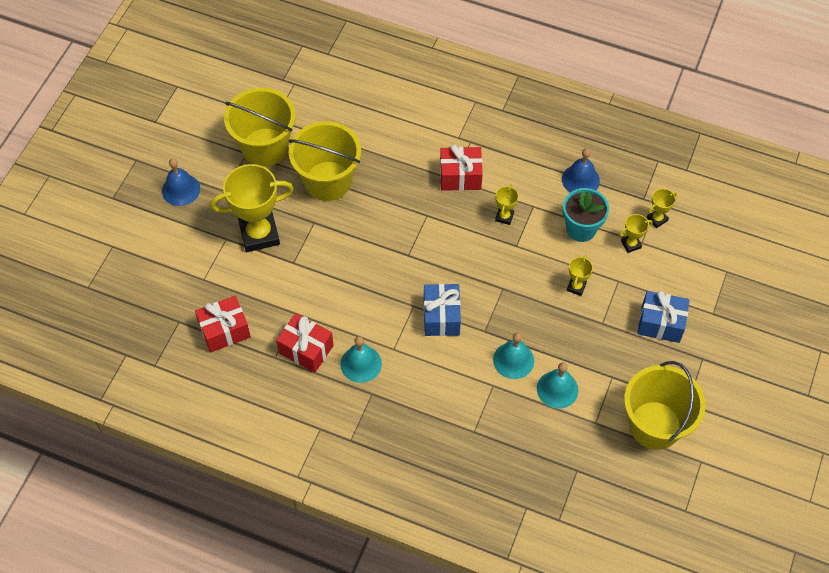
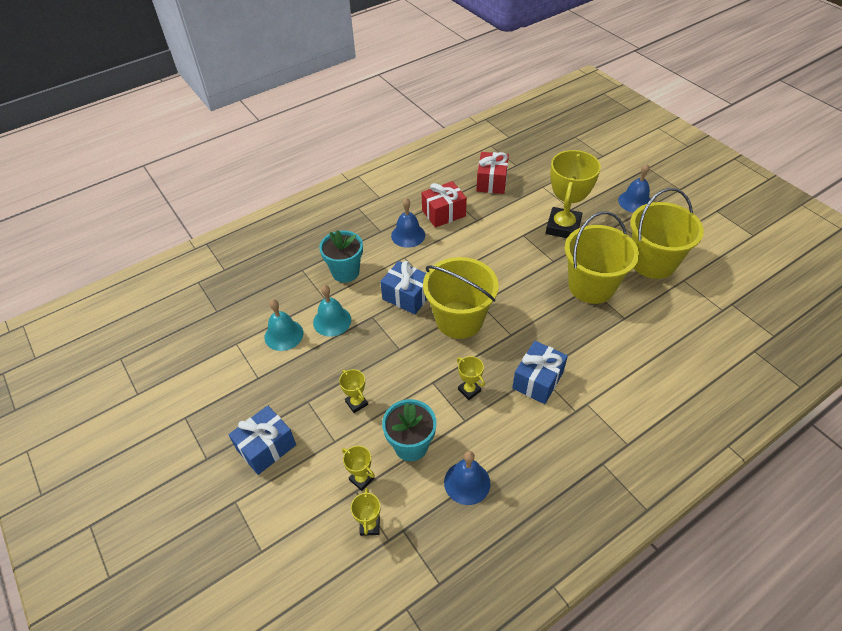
camera: 125 degrees right, 10 degrees down
turquoise bell [341,336,382,383] -> blue bell [391,198,425,248]
red gift [440,144,483,191] -> blue gift [512,341,568,404]
yellow trophy [619,214,653,253] -> yellow trophy turned 60 degrees counterclockwise [342,446,375,491]
yellow bucket [624,361,706,450] -> yellow bucket moved to [423,257,499,339]
none -> turquoise flower pot [319,230,363,283]

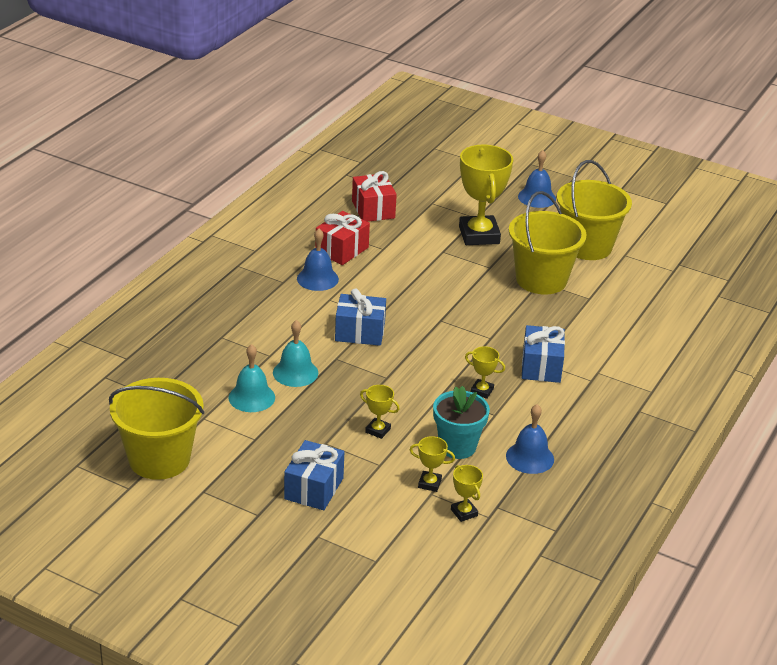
camera: 30 degrees left, 15 degrees down
turquoise flower pot [319,230,363,283] -> none
yellow bucket [423,257,499,339] -> yellow bucket moved to [109,378,204,480]

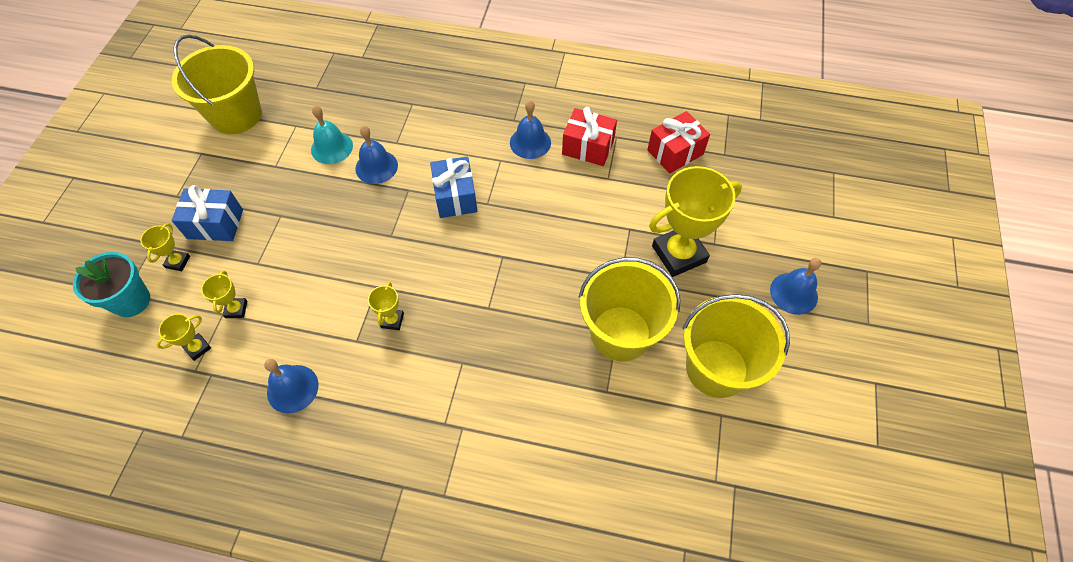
camera: 75 degrees right, 25 degrees up
turquoise bell [273,320,318,387] -> blue bell [355,126,398,184]
yellow trophy [360,385,400,439] -> yellow trophy moved to [140,223,190,271]
turquoise flower pot [433,386,490,459] -> turquoise flower pot moved to [73,252,150,317]
blue gift [522,325,565,383] -> none

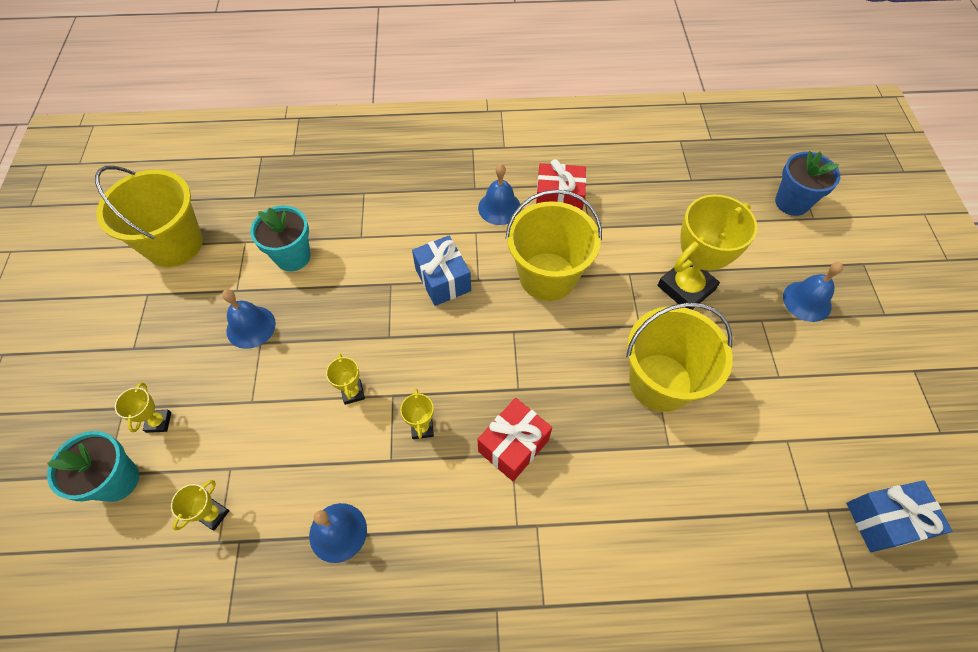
camera: 15 degrees left, 0 degrees up
blue gift [172,185,243,241] -> blue gift moved to [846,480,952,552]
yellow trophy [201,270,247,318] -> yellow trophy moved to [326,353,365,405]
turquoise bell [311,106,353,164] -> turquoise flower pot [250,206,311,271]
blue bell [355,126,398,184] -> blue bell moved to [222,289,276,349]
red gift [647,111,710,173] -> red gift moved to [477,398,552,481]
yellow bucket [682,294,790,398] -> yellow bucket moved to [505,190,602,301]
none -> blue flower pot [775,151,840,216]

